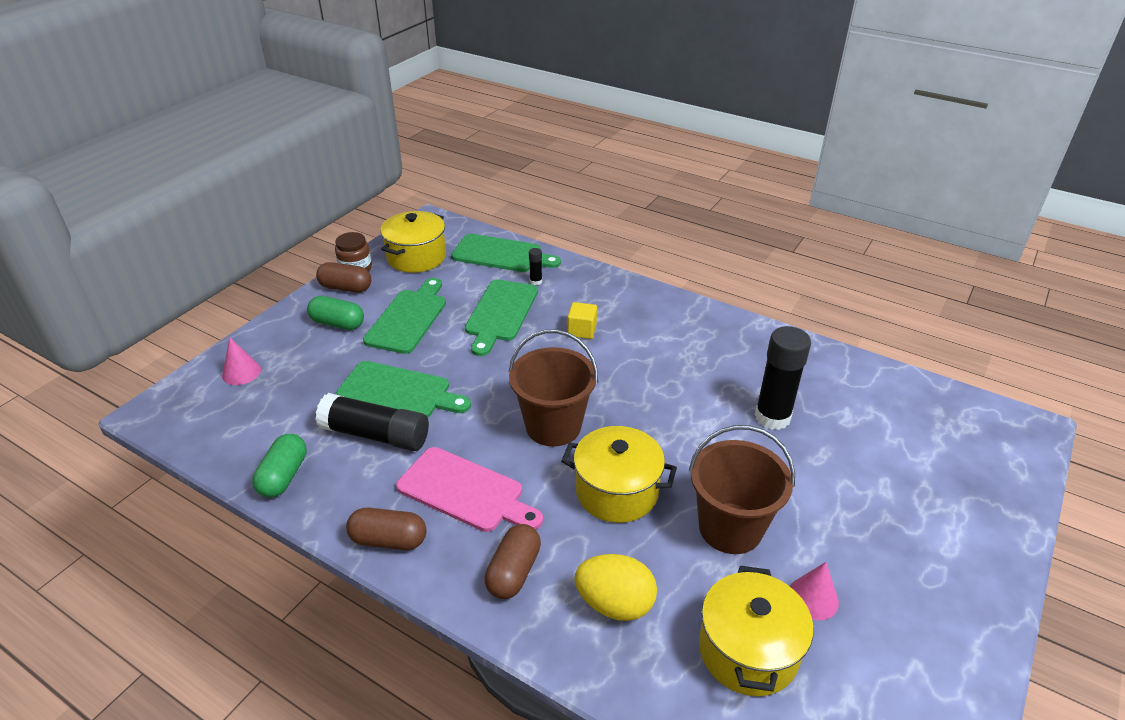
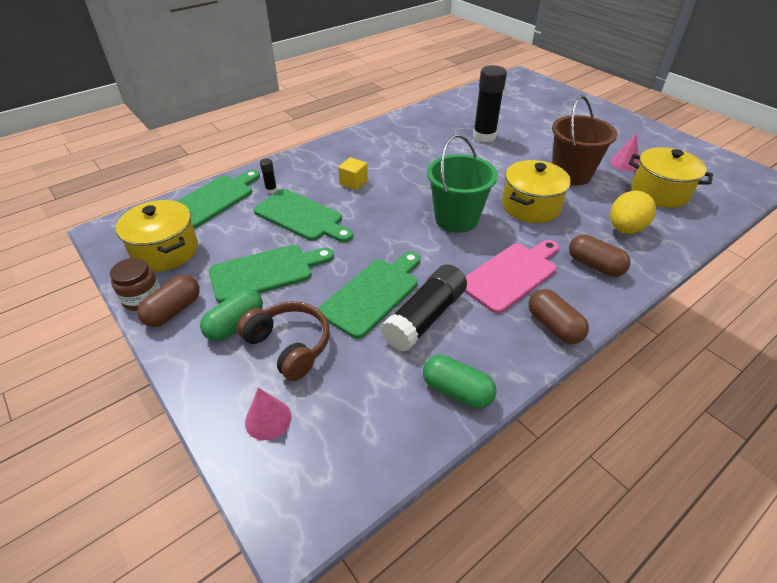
camera: 70 degrees left, 5 degrees up
brown capsule [346,508,426,550] -> brown capsule turned 60 degrees counterclockwise [528,289,589,344]
green cutting board [363,278,446,354] -> green cutting board turned 120 degrees clockwise [209,245,334,303]
brown bucket [509,329,598,447] -> green bucket [427,134,498,233]
none -> brown headphones [237,301,330,381]

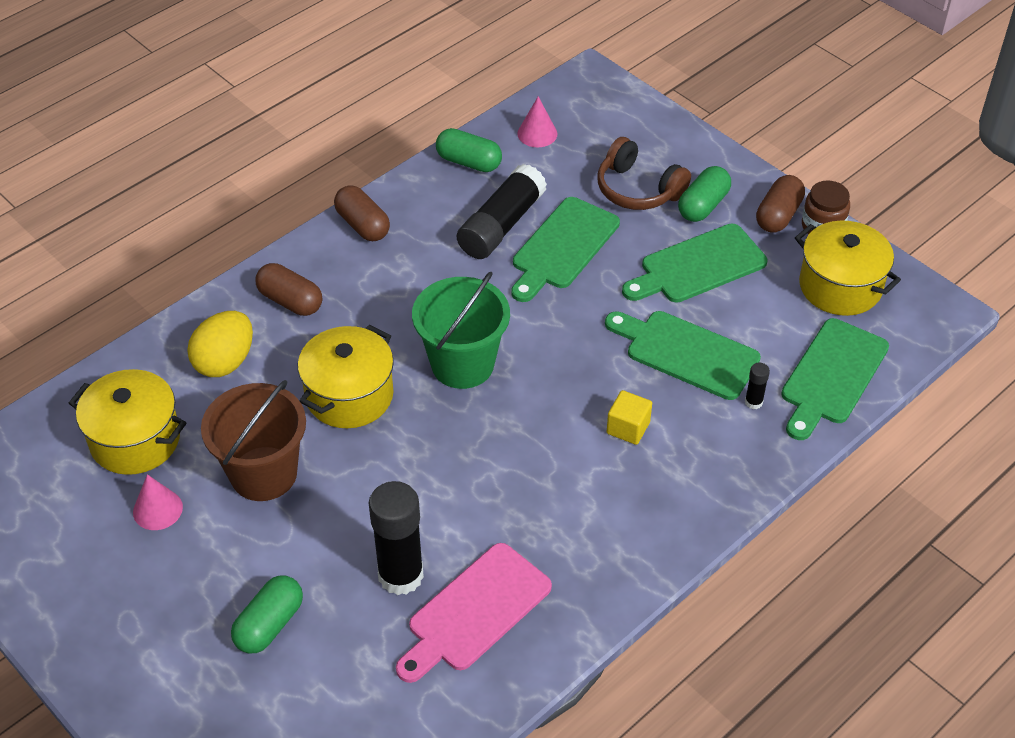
camera: 175 degrees right, 5 degrees up
pink cone [245,388,291,440] -> pink cone moved to [517,96,557,147]
pink cutting board [464,240,559,314] -> pink cutting board moved to [396,543,552,683]
none -> green capsule [231,576,303,654]

